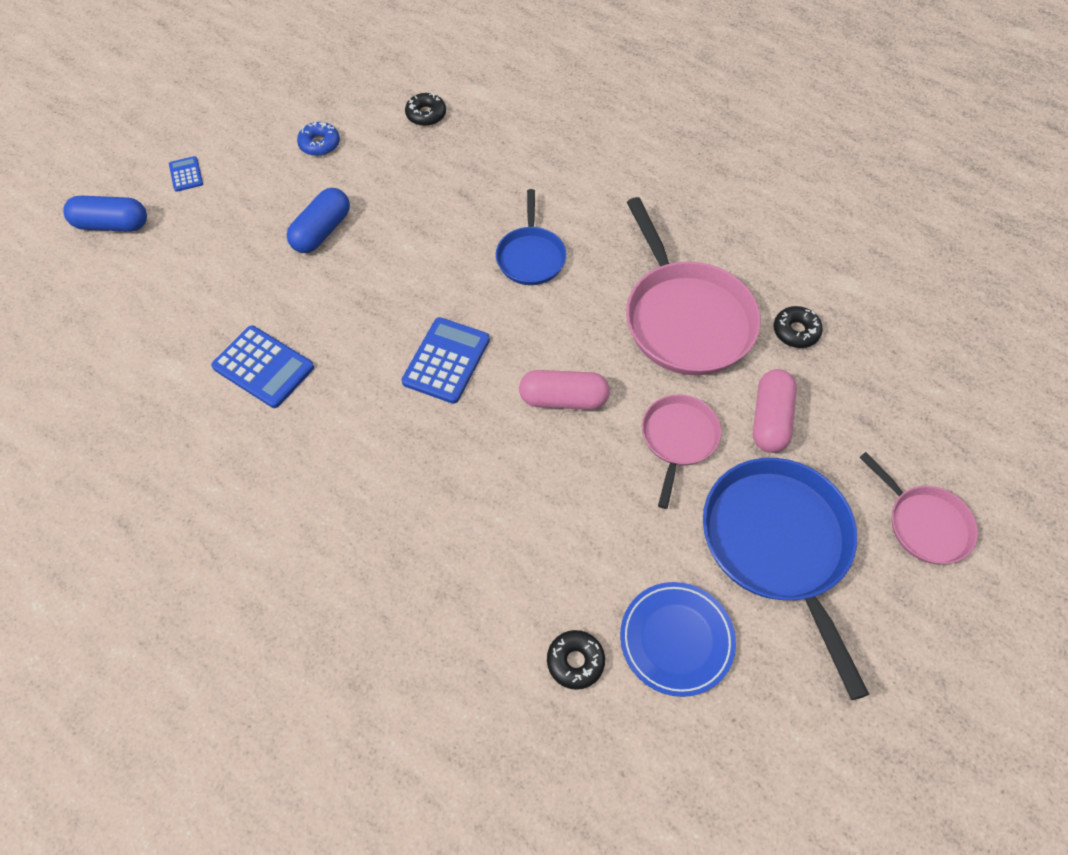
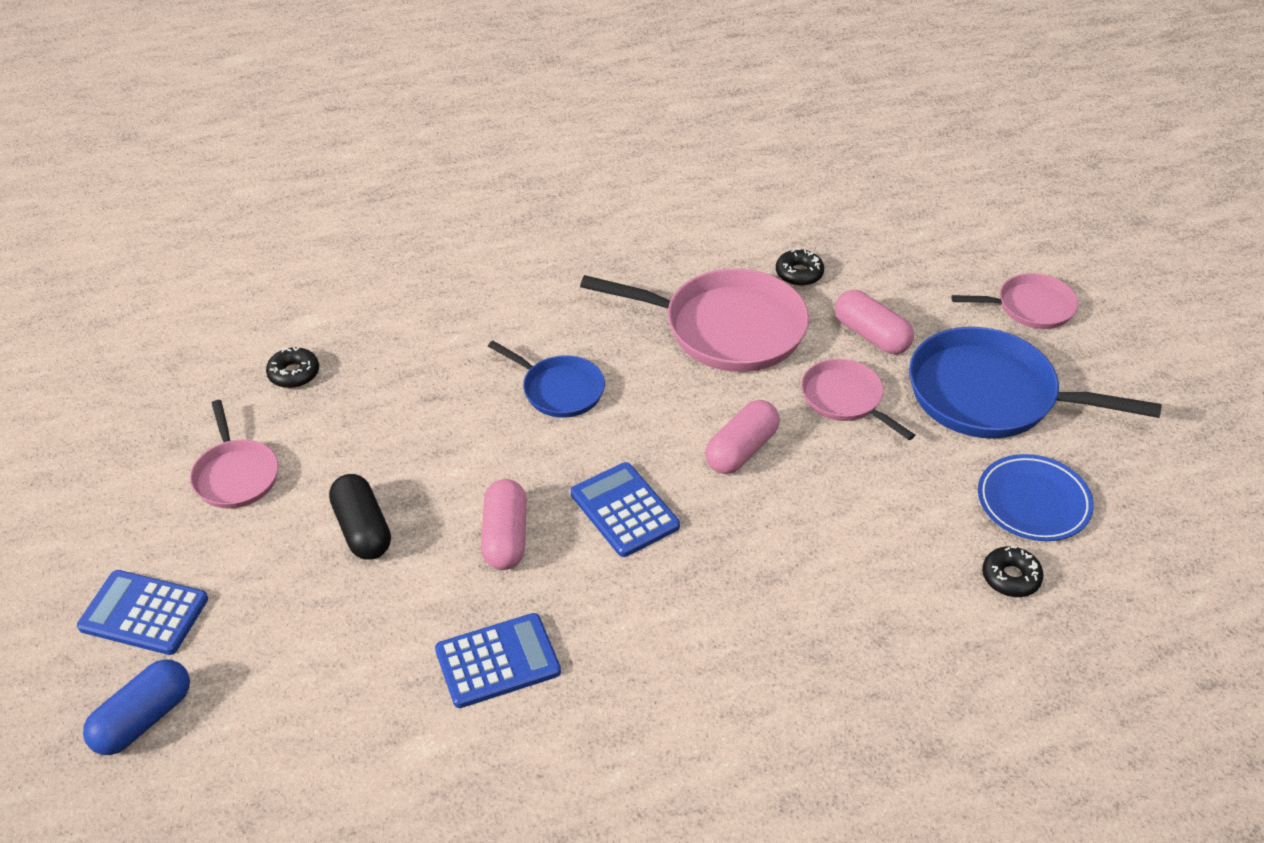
camera: 55 degrees left, 15 degrees down
blue calculator [169,156,203,192] -> blue calculator [77,570,208,655], size x1.90
blue capsule [287,188,350,253] -> black capsule [329,474,391,560]
blue donut [297,122,340,156] -> pink pan [190,400,279,509]
none -> pink capsule [481,479,527,570]

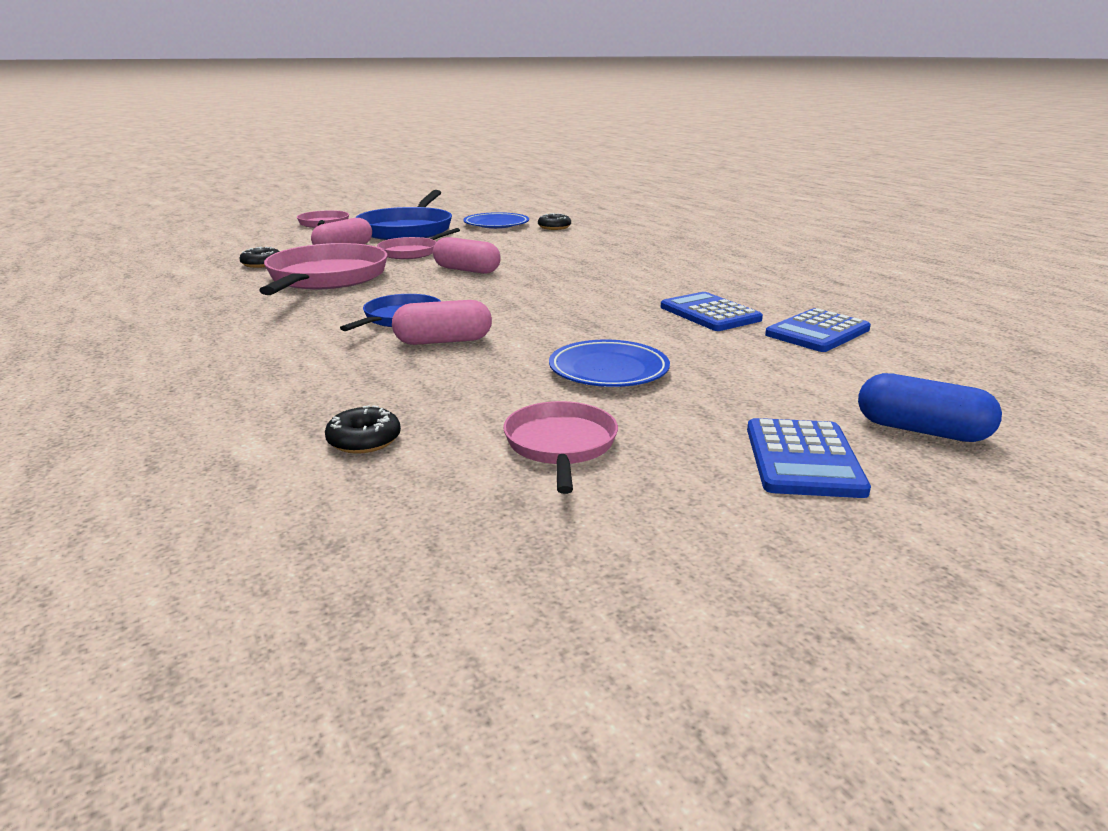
camera: 100 degrees left, 20 degrees down
pink pan [190,400,279,509] -> pink pan turned 60 degrees counterclockwise [503,401,618,494]
black capsule [329,474,391,560] -> blue plate [549,340,670,387]
pink capsule [481,479,527,570] -> pink capsule moved to [392,300,492,345]
blue calculator [571,462,680,557] -> blue calculator moved to [765,308,871,352]

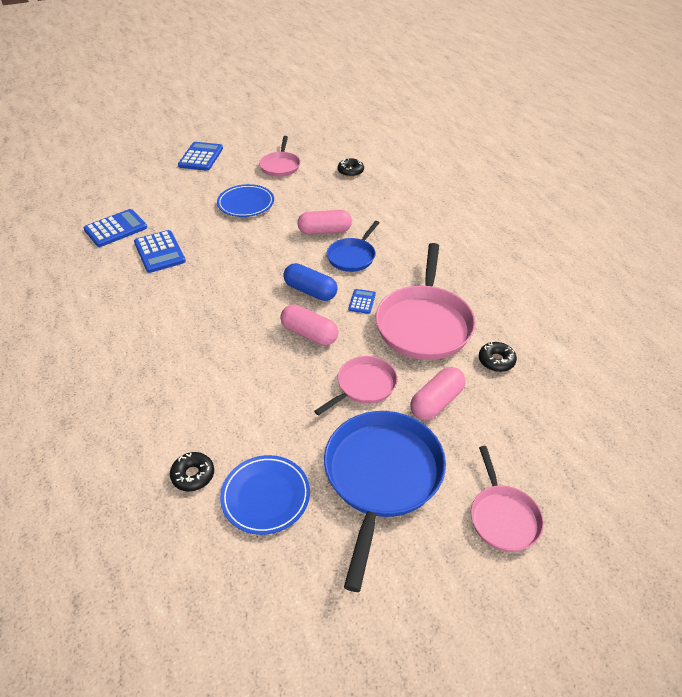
camera: 175 degrees left, 20 degrees up
blue capsule [858,373,1002,442] -> blue capsule moved to [283,263,338,301]
none -> blue calculator [348,289,376,314]

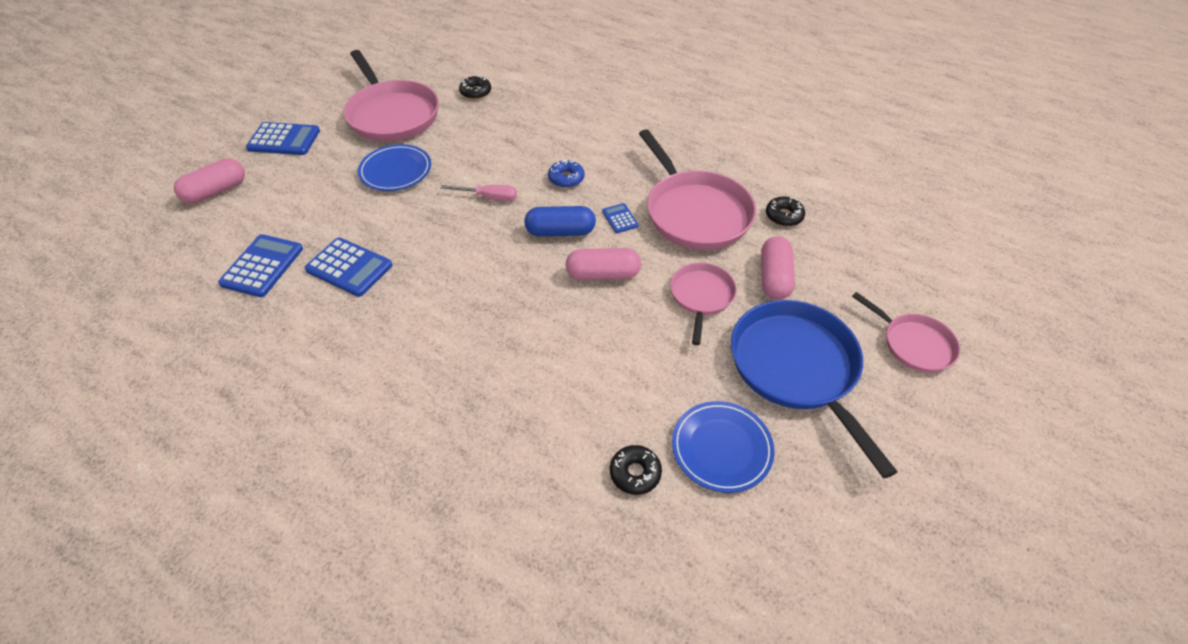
camera: 35 degrees left, 5 degrees up
blue calculator [178,142,223,171] -> blue calculator turned 120 degrees clockwise [246,122,320,155]
pink pan [259,136,300,177] -> pink pan [344,50,439,142], size x1.80
pink capsule [298,210,352,235] -> pink capsule moved to [174,158,245,204]
blue pan [327,221,380,272] -> blue donut [548,160,585,188]
none -> pink screwdriver [440,185,517,201]

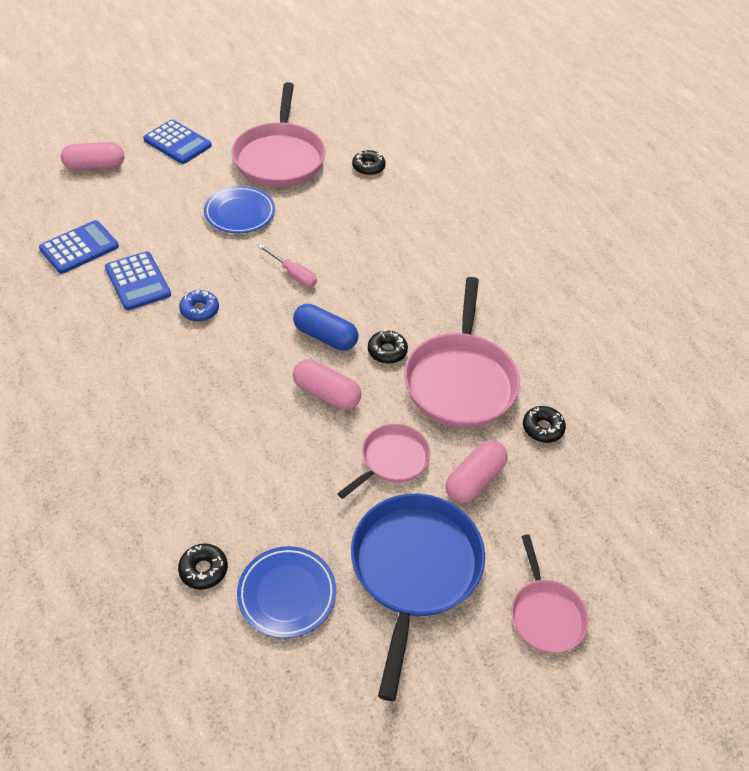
camera: 30 degrees right, 0 degrees up
blue donut [548,160,585,188] -> blue donut moved to [179,290,219,322]
blue calculator [602,203,639,233] -> black donut [368,330,408,364]

